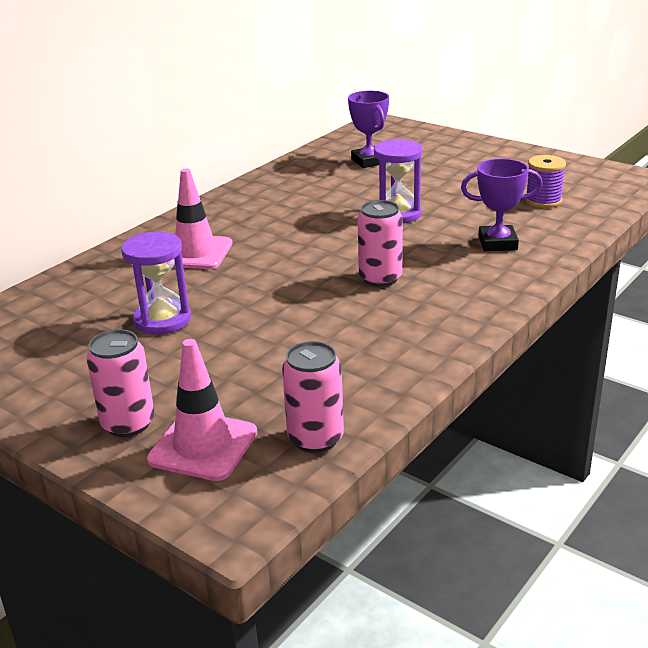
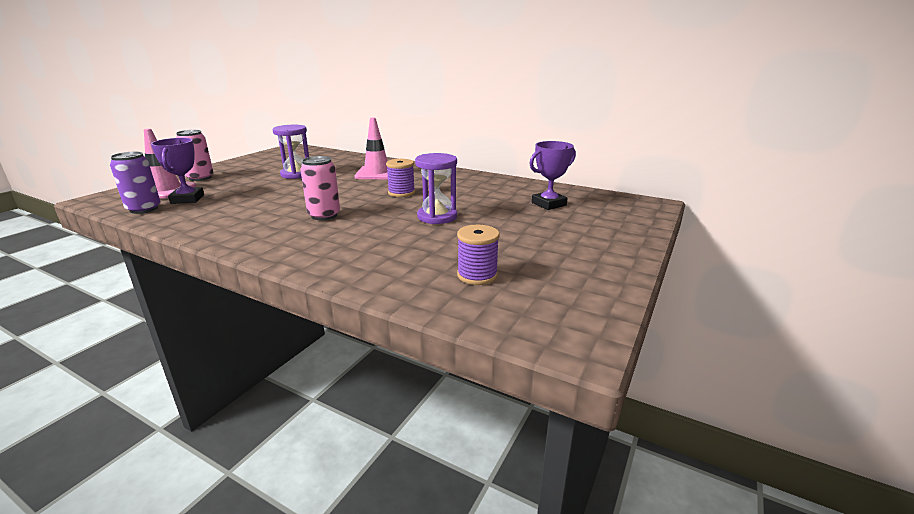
camera: 80 degrees right, 5 degrees down
pink can [282,341,344,453] -> purple can [110,152,160,214]
purple trophy [461,159,543,251] -> purple trophy moved to [151,138,204,204]
none -> purple spool [386,159,415,197]

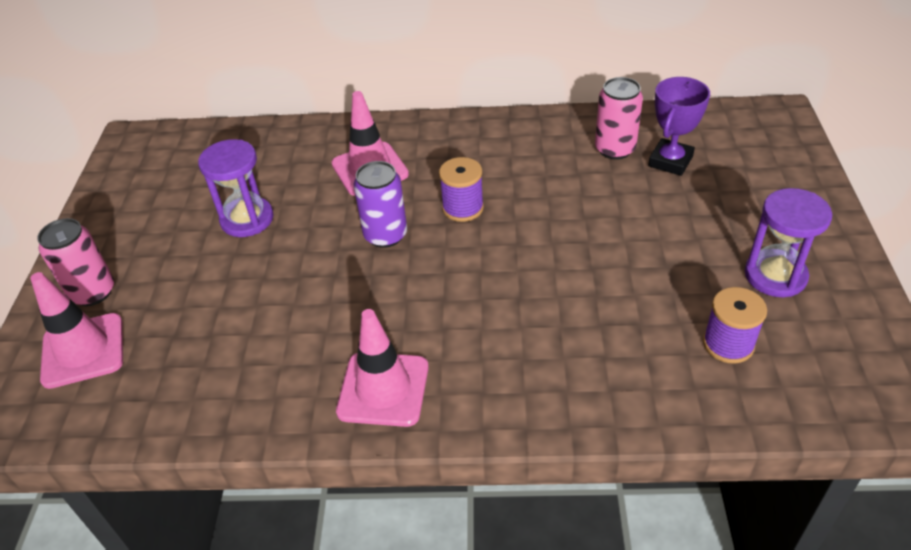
camera: 25 degrees left, 20 degrees up
purple can [110,152,160,214] -> purple can moved to [354,161,407,248]
purple trophy [151,138,204,204] -> none
pink can [300,156,340,220] -> pink can moved to [595,77,643,160]
purple hourglass [415,153,457,224] -> purple hourglass moved to [745,188,832,297]
none -> pink traffic cone [336,309,429,427]

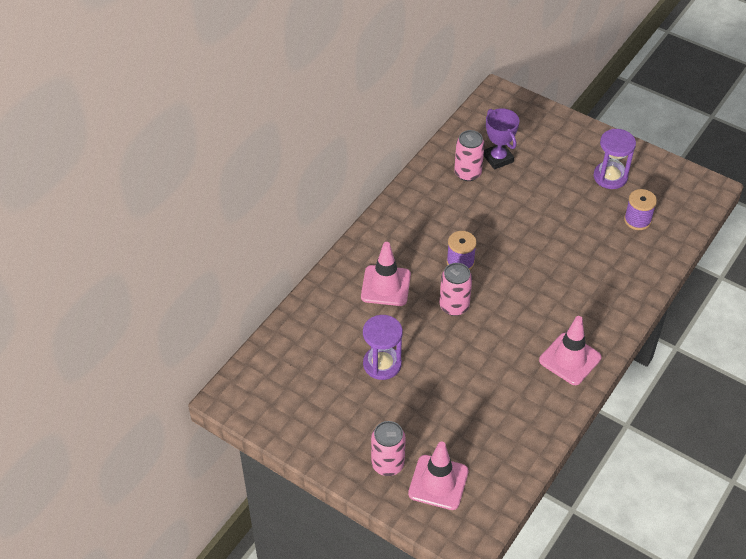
camera: 60 degrees left, 5 degrees up
purple can [354,161,407,248] -> pink can [440,263,472,316]

